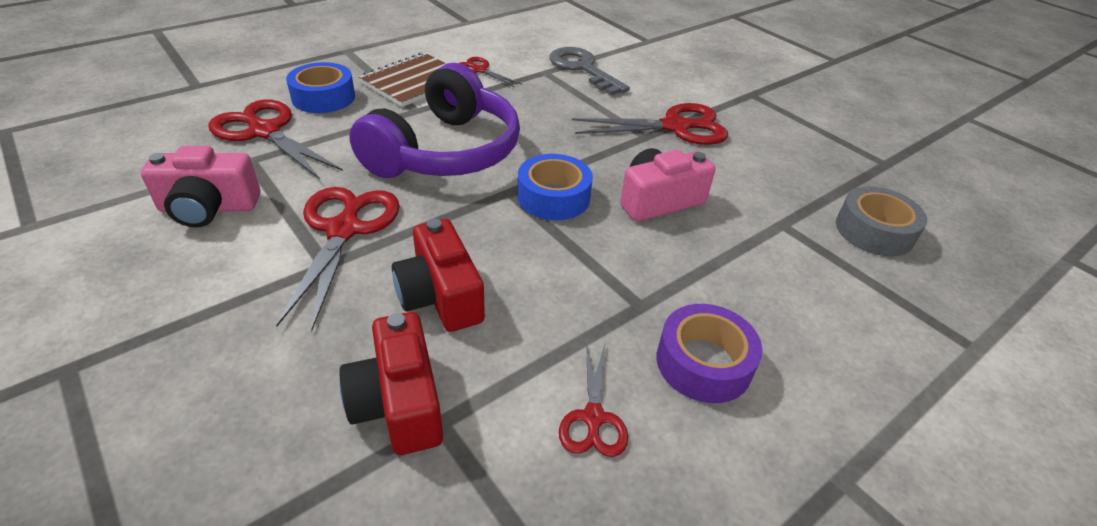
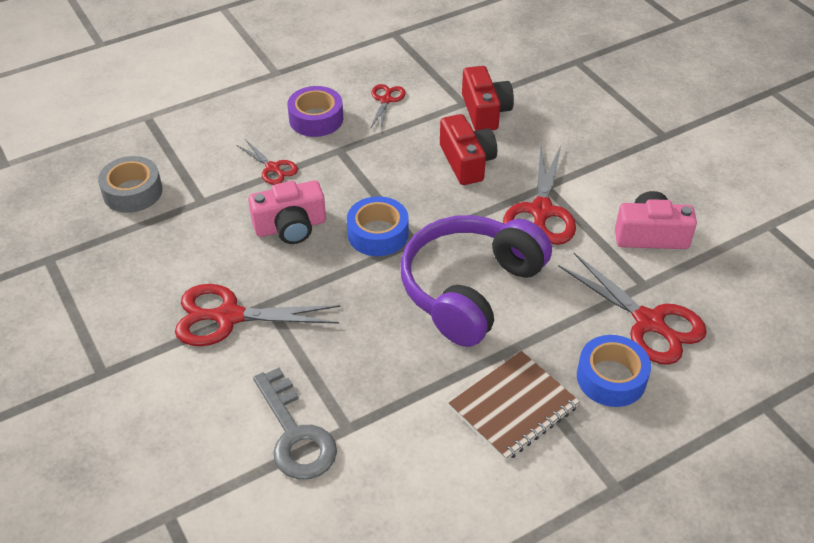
camera: 170 degrees left, 5 degrees up
red scissors [460,57,522,87] -> red scissors moved to [237,139,298,185]

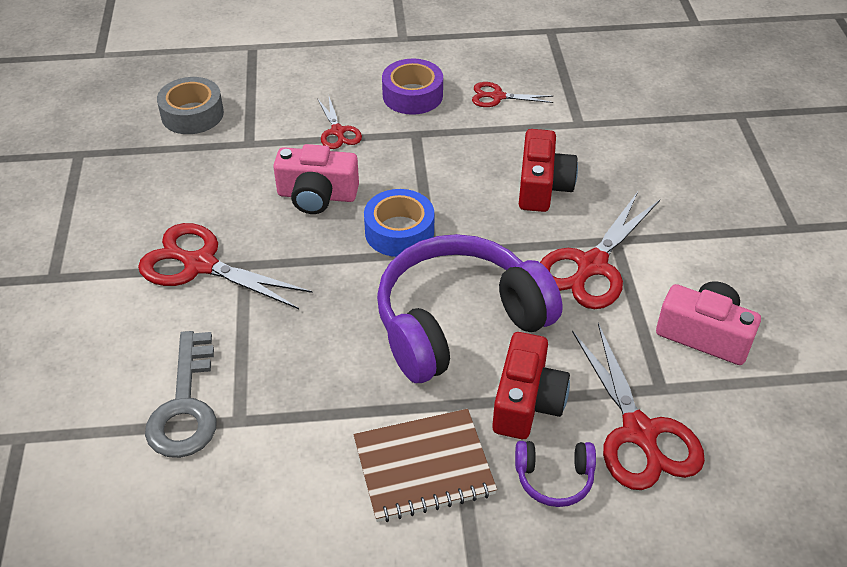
camera: 25 degrees right, 0 degrees up
red scissors [370,84,406,129] -> red scissors turned 120 degrees counterclockwise [472,82,554,107]
red camera [462,66,514,131] -> red camera moved to [492,332,570,439]
blue tape [577,335,651,407] -> purple headphones [515,441,596,507]

